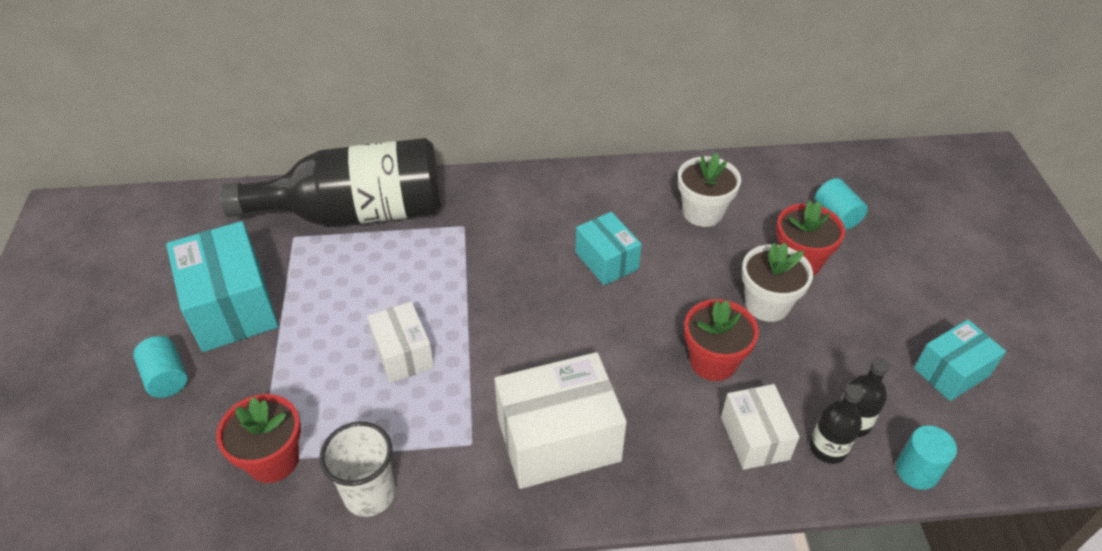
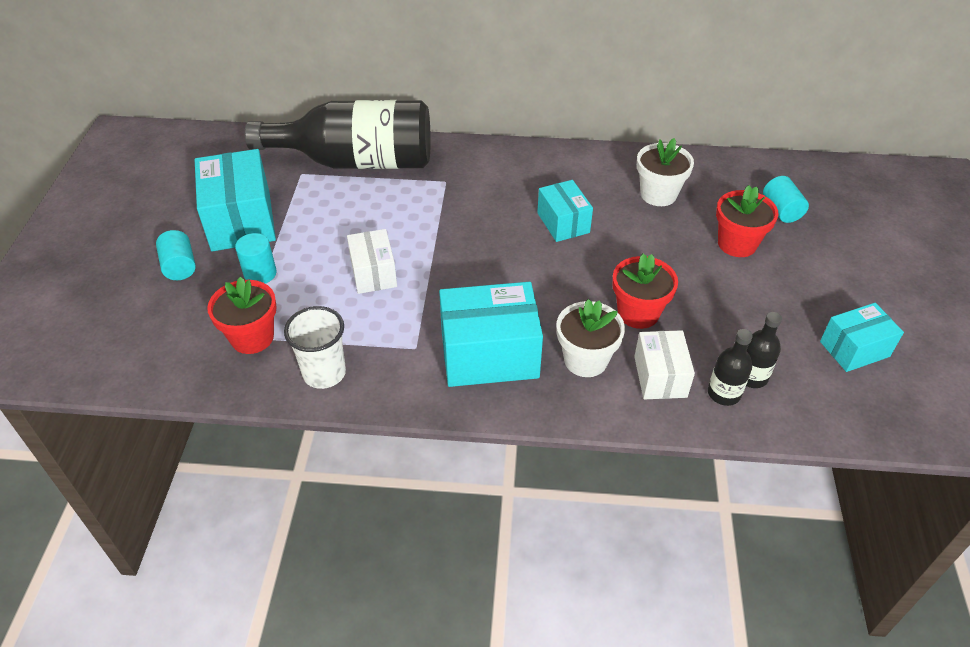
camera: 10 degrees right, 0 degrees up
white box [495,352,627,489] -> turquoise box [439,282,543,387]
white flower pot [742,242,813,322] -> white flower pot moved to [556,299,625,377]
turquoise cylinder [896,425,957,490] -> turquoise cylinder moved to [235,233,277,284]

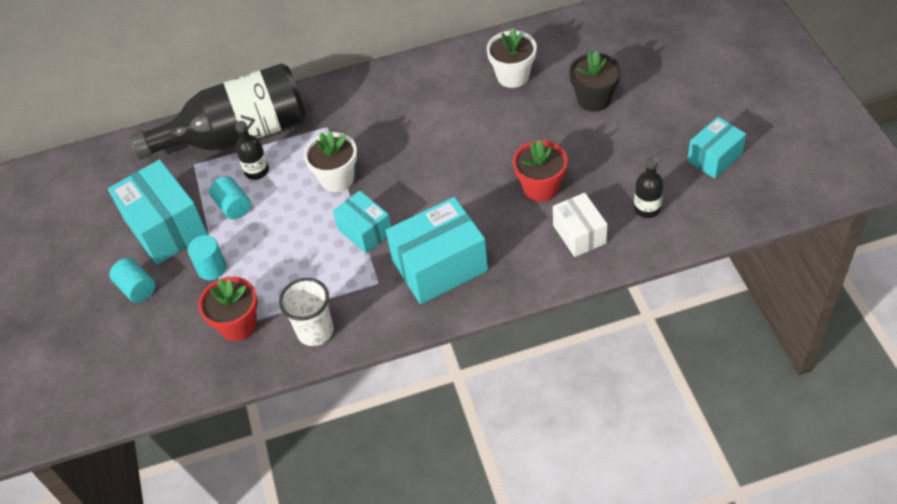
camera: 15 degrees left, 5 degrees up
white box [347,229,397,294] -> none
turquoise box [537,180,593,242] -> turquoise box moved to [333,191,391,254]
white flower pot [556,299,625,377] -> white flower pot moved to [304,131,357,192]
black bottle [708,329,753,406] -> black bottle moved to [235,121,269,180]
red flower pot [716,185,778,257] -> black flower pot [569,51,621,112]
turquoise cylinder [763,176,809,223] -> turquoise cylinder moved to [209,176,251,219]

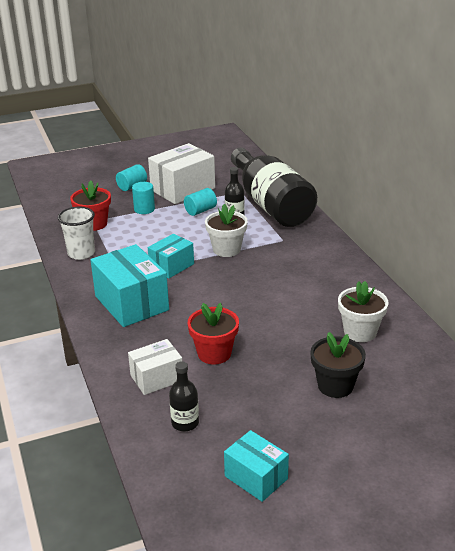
camera: 80 degrees right, 20 degrees down
turquoise box [108,159,208,265] -> white box [148,143,215,204]

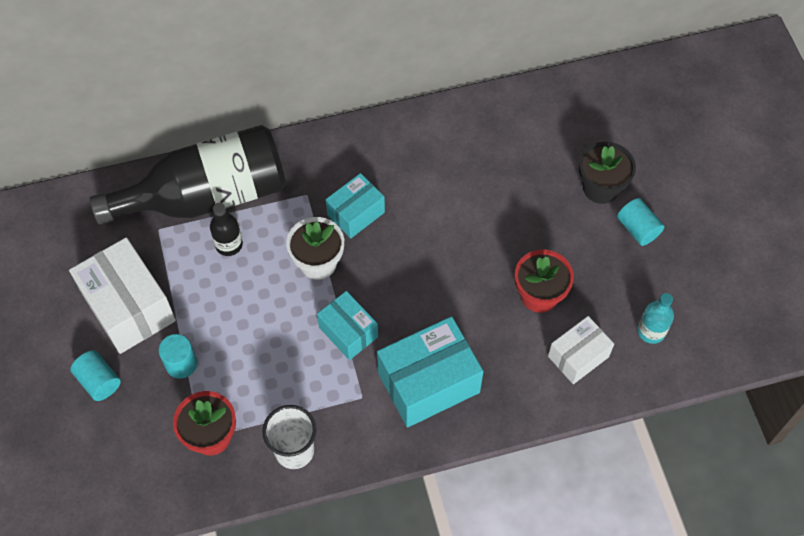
camera: 85 degrees left, 30 degrees up
white box [128,339,182,395] -> white box turned 75 degrees clockwise [548,316,614,384]
black bottle [169,361,199,431] -> turquoise bottle [637,293,674,344]
turquoise cylinder [184,188,217,216] -> turquoise cylinder moved to [617,198,664,246]
turquoise box [224,430,289,502] -> turquoise box moved to [326,173,385,239]
white flower pot [338,281,389,342] -> none

